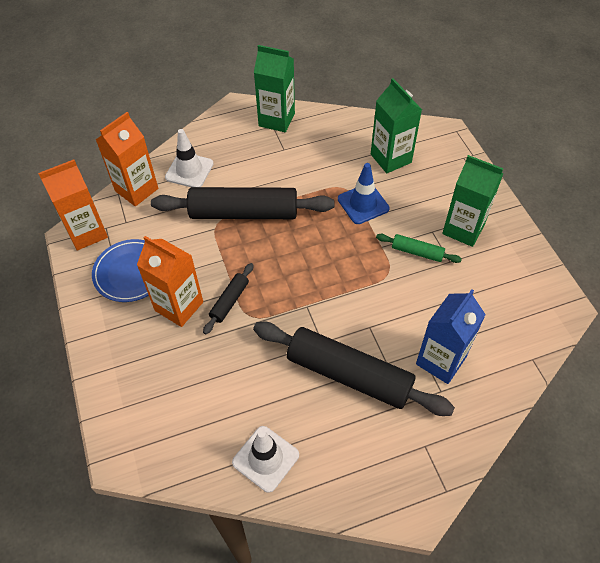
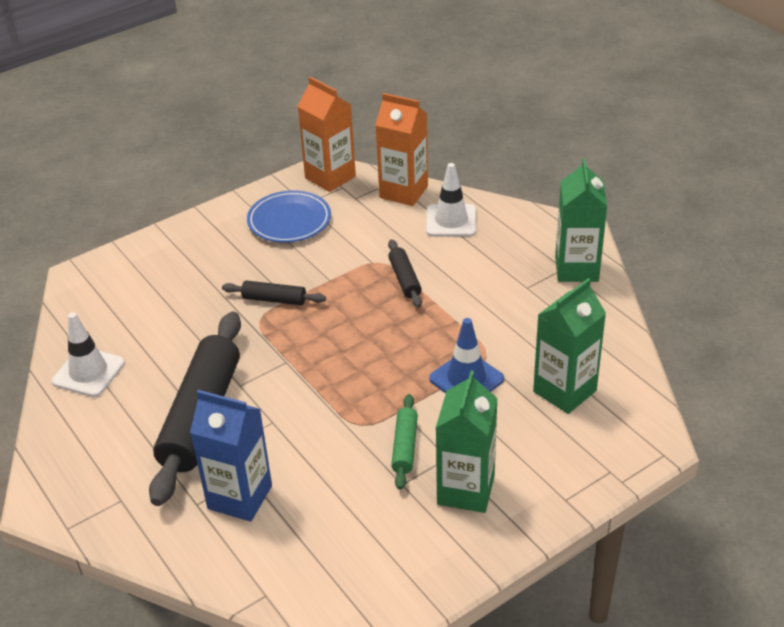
camera: 75 degrees right, 15 degrees down
orange carton [137,236,203,327] -> none
black rolling pin [151,187,334,219] -> black rolling pin [388,239,422,308], size x0.46

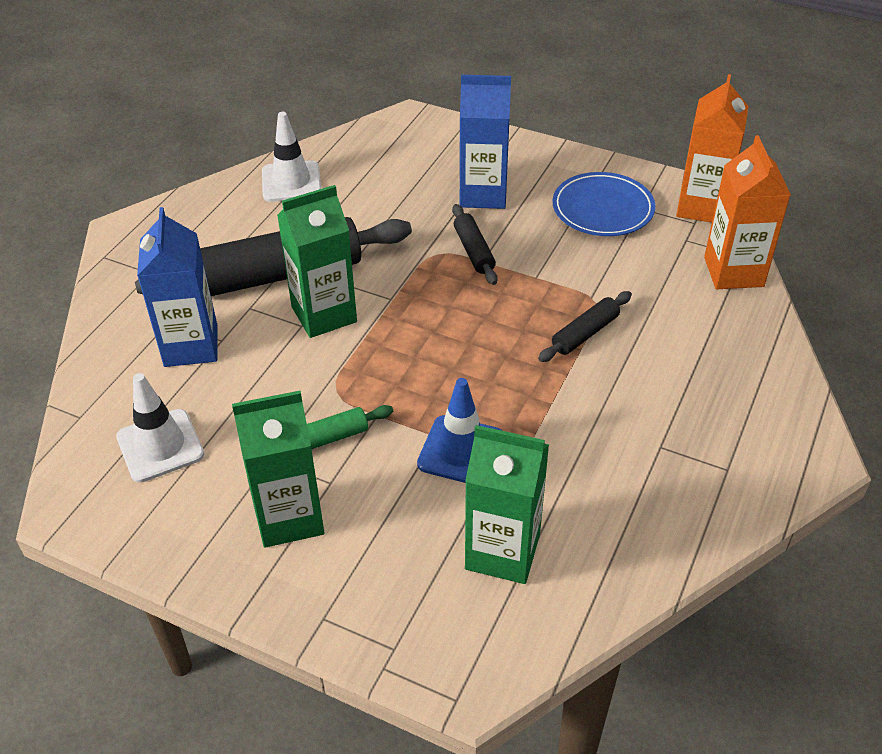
camera: 60 degrees right, 5 degrees up
white traffic cone [426,163,476,237] -> white traffic cone moved to [116,373,204,483]
green carton [555,158,607,282] -> green carton moved to [277,185,357,338]
none -> blue carton [460,75,511,209]

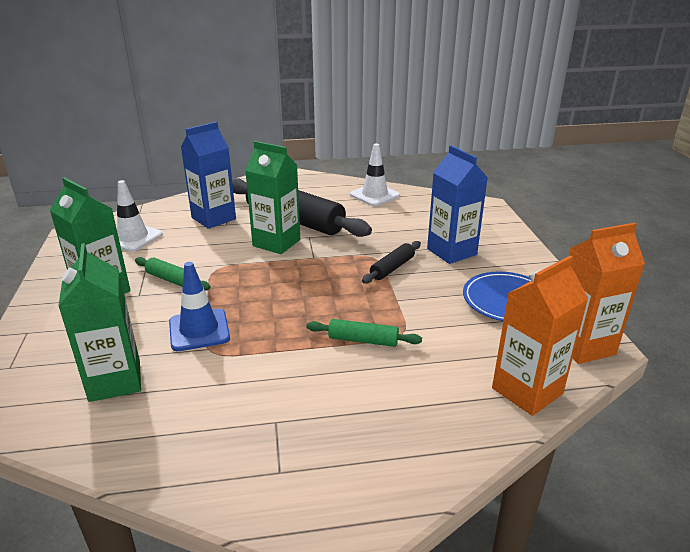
camera: 55 degrees right, 15 degrees down
black rolling pin [538,291,632,362] -> green rolling pin [306,319,422,347]

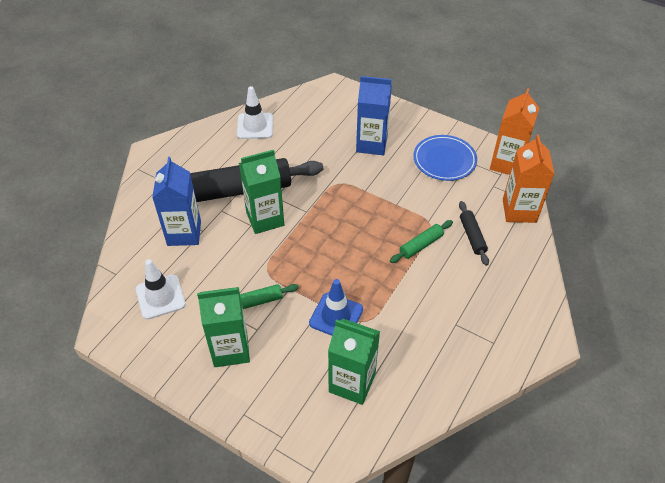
camera: 50 degrees left, 20 degrees up
black rolling pin [362,241,421,284] -> black rolling pin moved to [459,201,489,266]

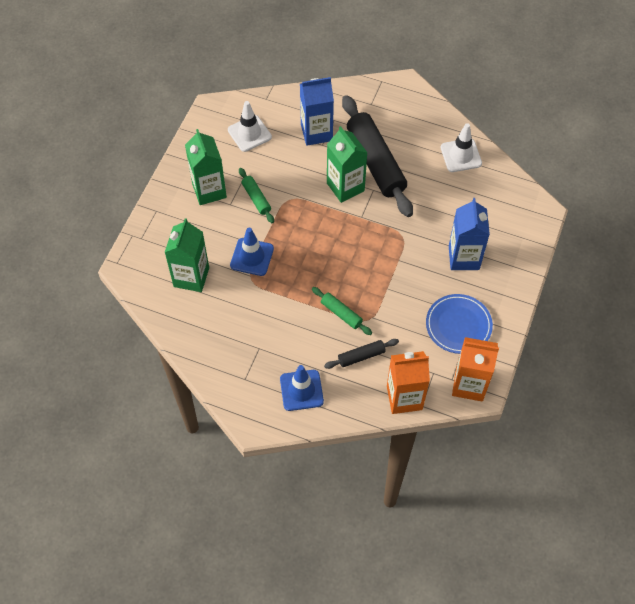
camera: 80 degrees right, 10 degrees up
none -> blue traffic cone [280,365,324,411]

